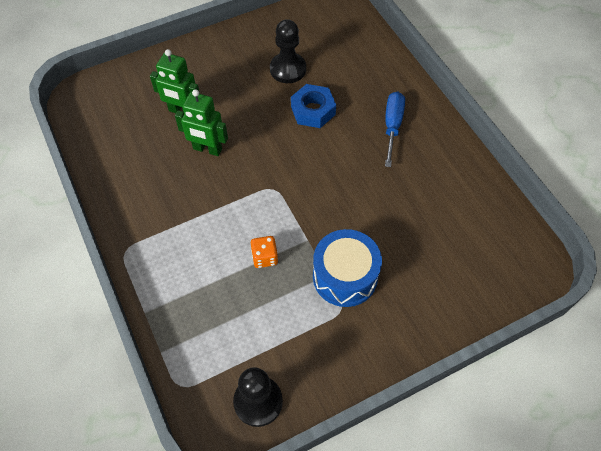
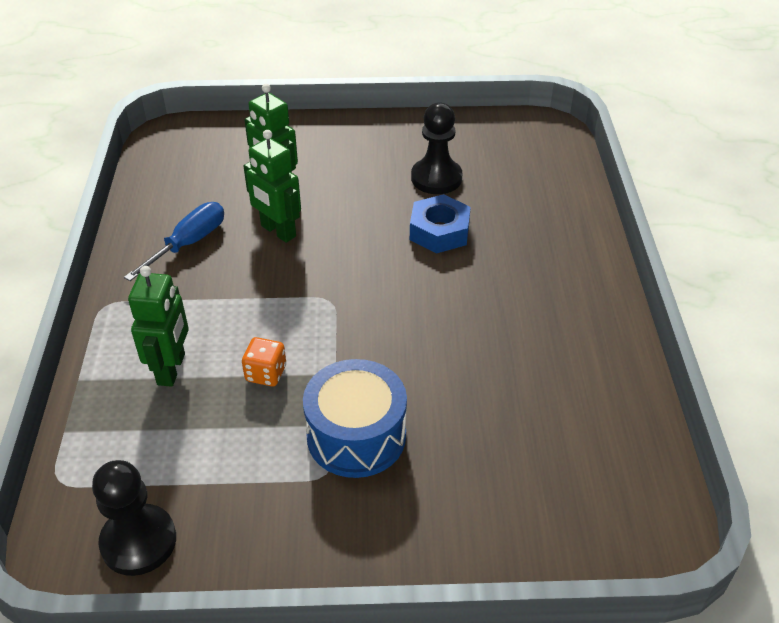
camera: 25 degrees right, 15 degrees down
blue screwdriver [385,91,405,167] -> blue screwdriver moved to [124,202,224,281]
none -> green robot [128,266,189,387]

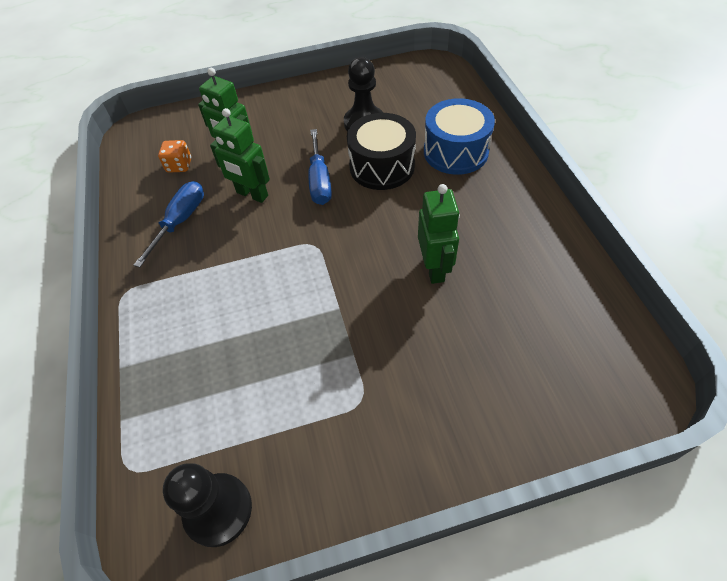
camera: 10 degrees left, 10 degrees up
green robot [128,266,189,387] -> green robot moved to [418,184,460,284]
orange dice [242,337,286,386] -> orange dice moved to [158,140,191,172]
blue drum [303,359,407,478] -> blue drum moved to [424,98,495,175]
blue nut [410,194,471,254] -> black drum [347,113,416,190]
none -> blue screwdriver [308,129,332,205]

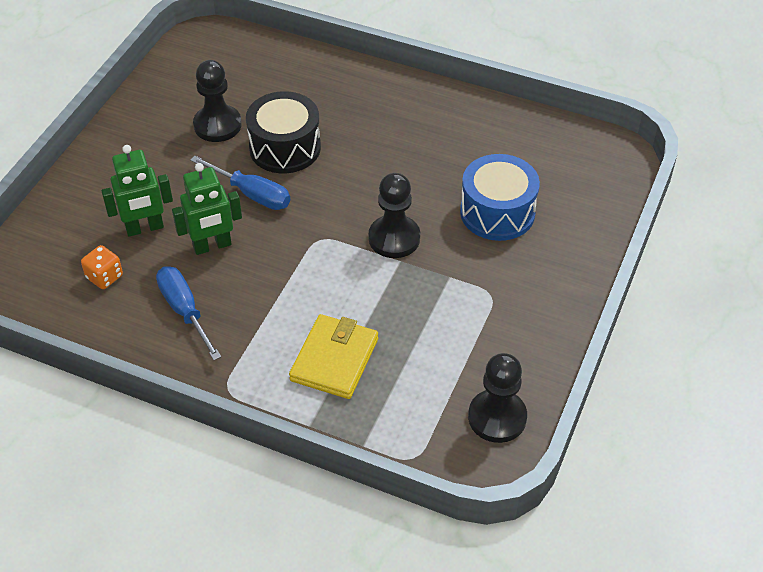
camera: 55 degrees left, 5 degrees down
green robot [418,184,460,284] -> none
blue drum [424,98,495,175] -> blue drum moved to [460,154,540,241]
none -> yellow wallet [289,314,378,399]
none -> black pawn [369,173,420,258]

